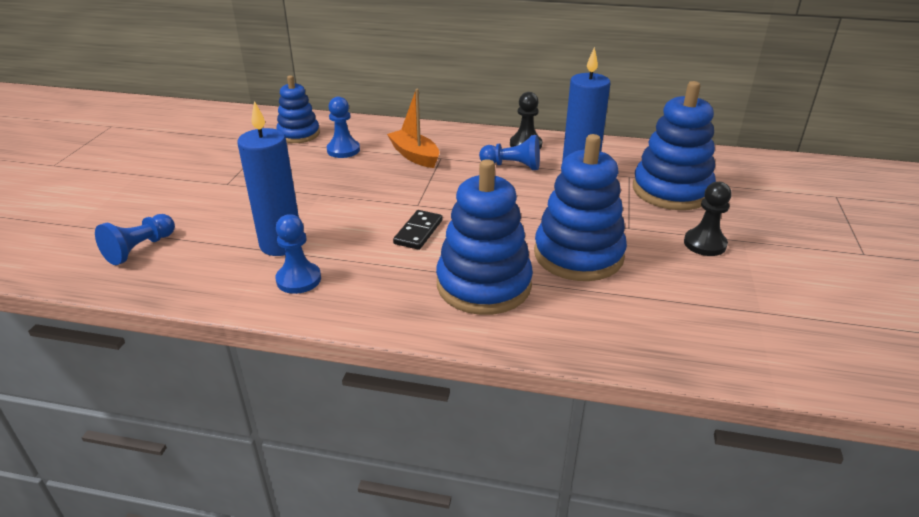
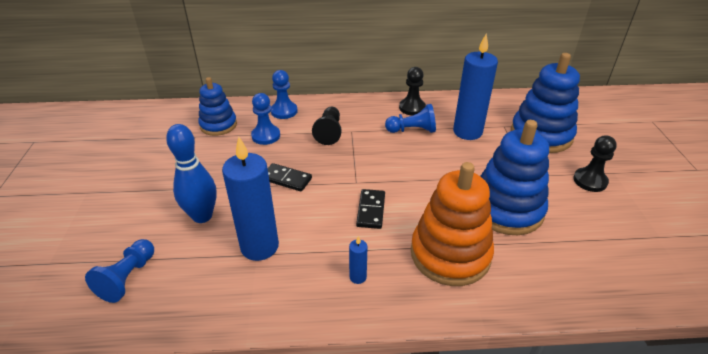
camera: 15 degrees left, 5 degrees up
blue pawn [275,214,321,294] -> blue pawn moved to [271,70,298,119]
orange boat [387,89,439,168] -> black pawn [312,107,342,145]
blue stacking toy [436,159,533,315] -> orange stacking toy [411,162,494,286]
none -> blue bowling pin [166,124,217,223]
none -> black domino [268,163,312,192]
none -> blue candle [349,236,368,284]

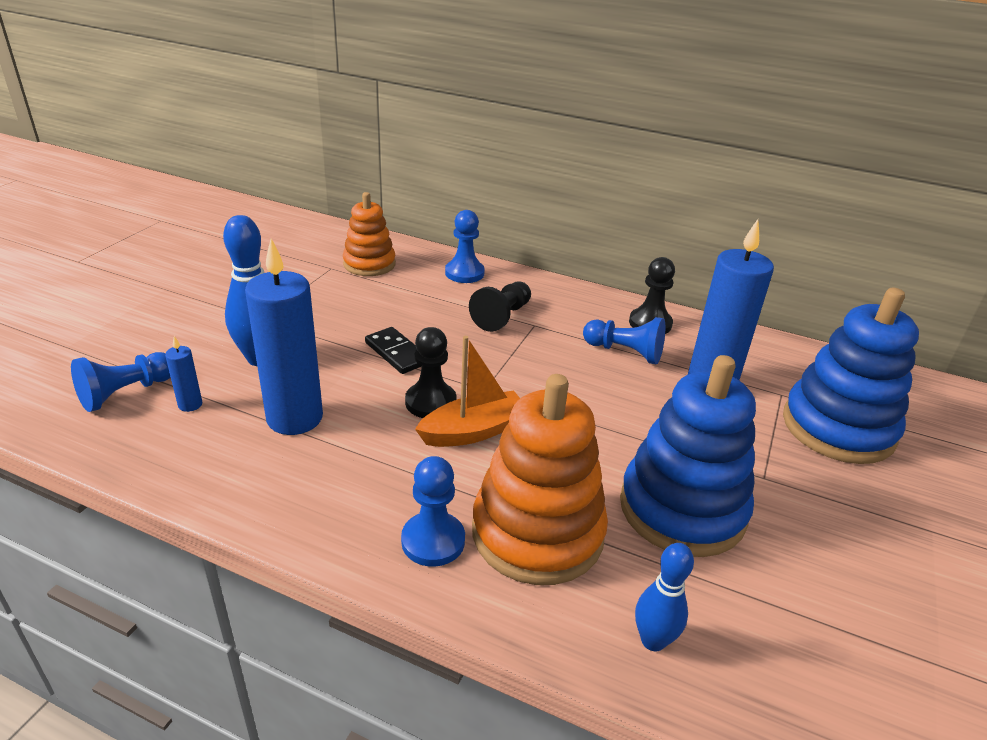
camera: 25 degrees right, 5 degrees down
blue stacking toy [198,77,237,136] -> orange stacking toy [343,192,396,276]
blue pawn [251,93,280,145] -> blue pawn moved to [401,456,465,567]
blue candle [349,236,368,284] -> blue candle moved to [165,336,202,412]
black domino [356,189,385,229] -> orange boat [415,336,520,447]
black pawn [573,135,617,192] -> black pawn moved to [405,327,457,418]
none -> blue bowling pin [635,543,694,652]

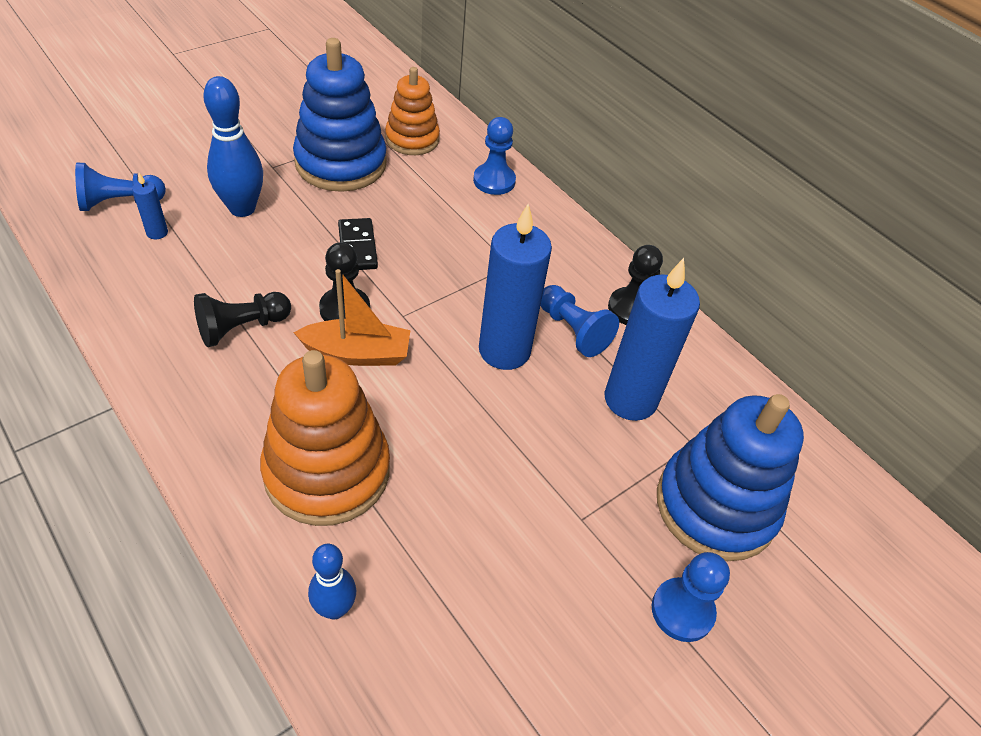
camera: 25 degrees right, 15 degrees up
blue candle [245,239,323,435] -> blue candle moved to [479,204,552,370]
blue pawn [401,456,465,567] -> blue pawn moved to [652,552,730,642]
black pawn [469,281,531,332] -> black pawn moved to [194,292,291,347]
blue stacking toy [620,355,756,557] -> blue stacking toy moved to [293,38,387,192]

